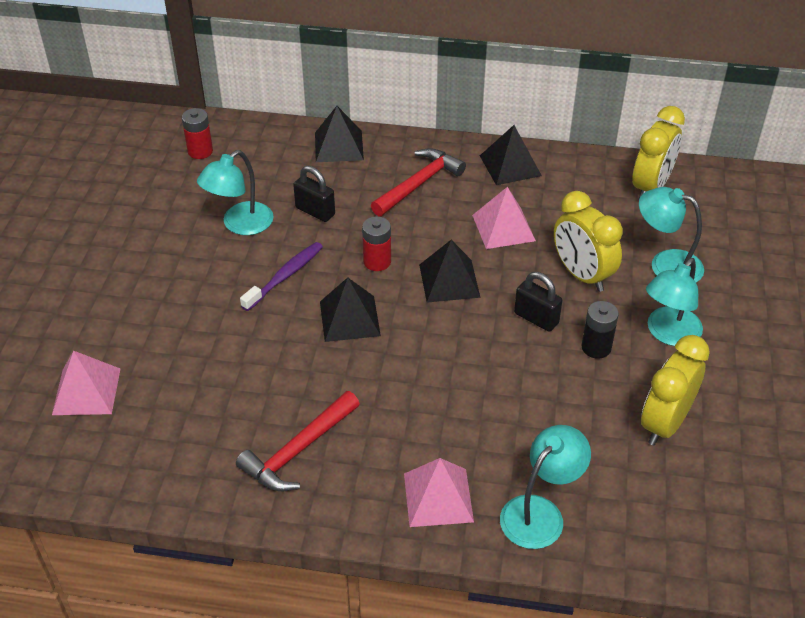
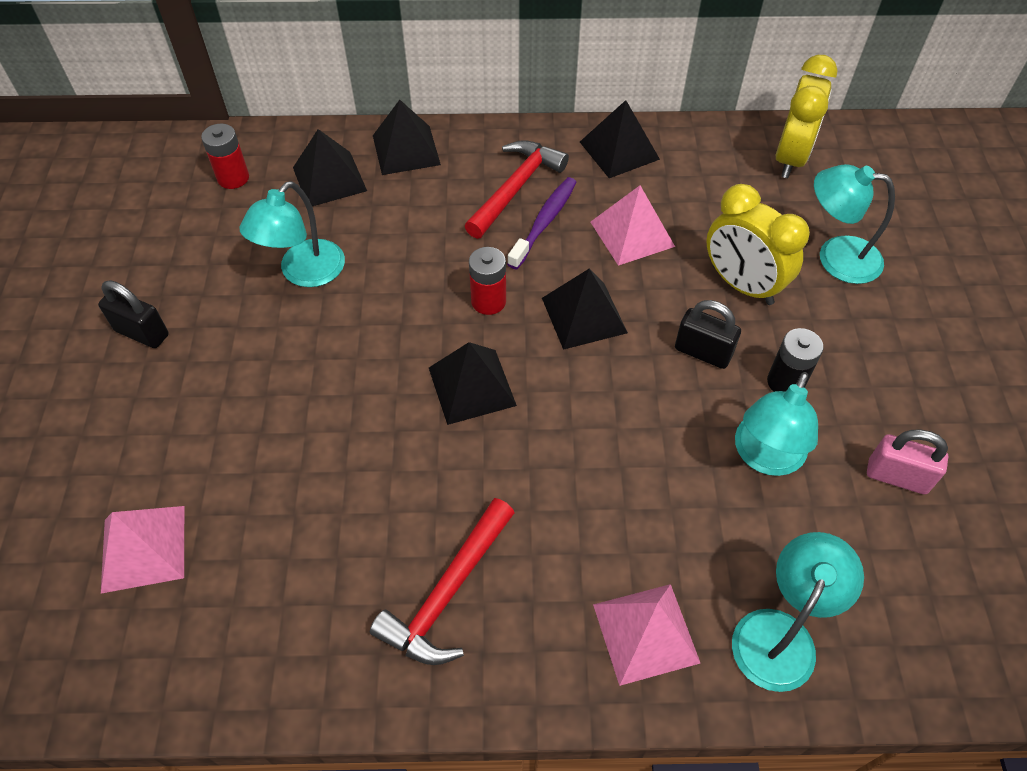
camera: 10 degrees left, 10 degrees up
purple toothbrush [240,242,323,311] -> purple toothbrush moved to [507,177,577,269]
black padlock [293,166,335,222] -> black padlock moved to [98,280,169,348]
yellow clock [641,335,710,445] -> pink padlock [867,429,948,494]
turquoise lamp [646,258,703,346] -> turquoise lamp moved to [735,372,818,476]
none -> black pyramid [293,129,367,206]

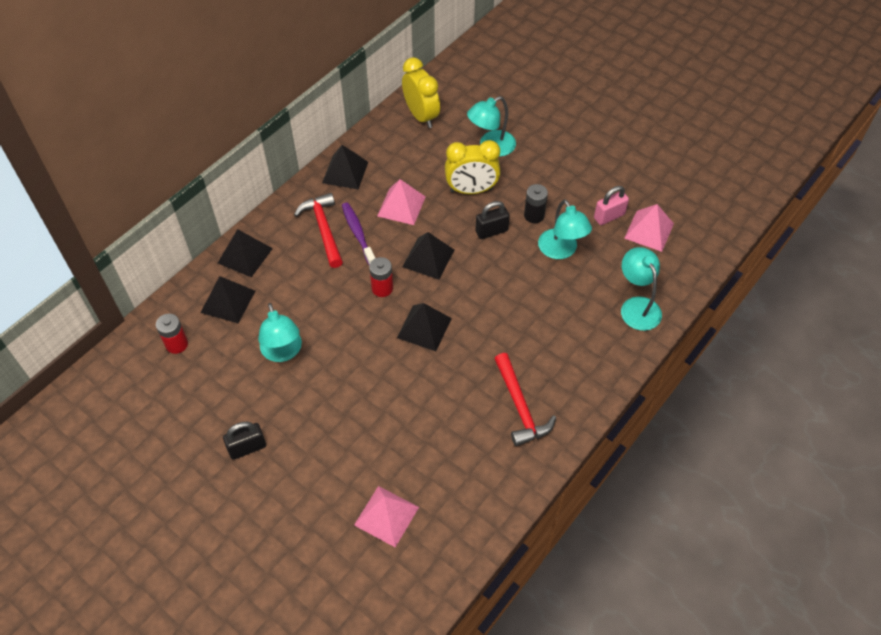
camera: 50 degrees left, 0 degrees up
pink pyramid [593,584,700,686] -> pink pyramid moved to [624,204,674,252]

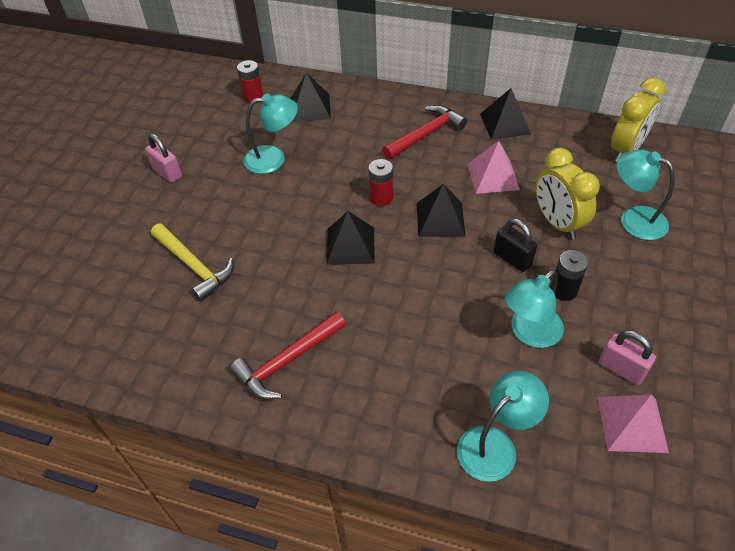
camera: 70 degrees right, 5 degrees down
black pyramid [218,229,273,278] -> none
black padlock [223,422,266,460] -> pink padlock [145,134,182,183]
turquoise lamp [258,303,302,362] -> turquoise lamp turned 150 degrees counterclockwise [243,93,298,174]
purple toothbrush [342,202,375,265] -> none
pink pyramid [354,486,419,547] -> none
none -> yellow hammer [151,223,234,302]

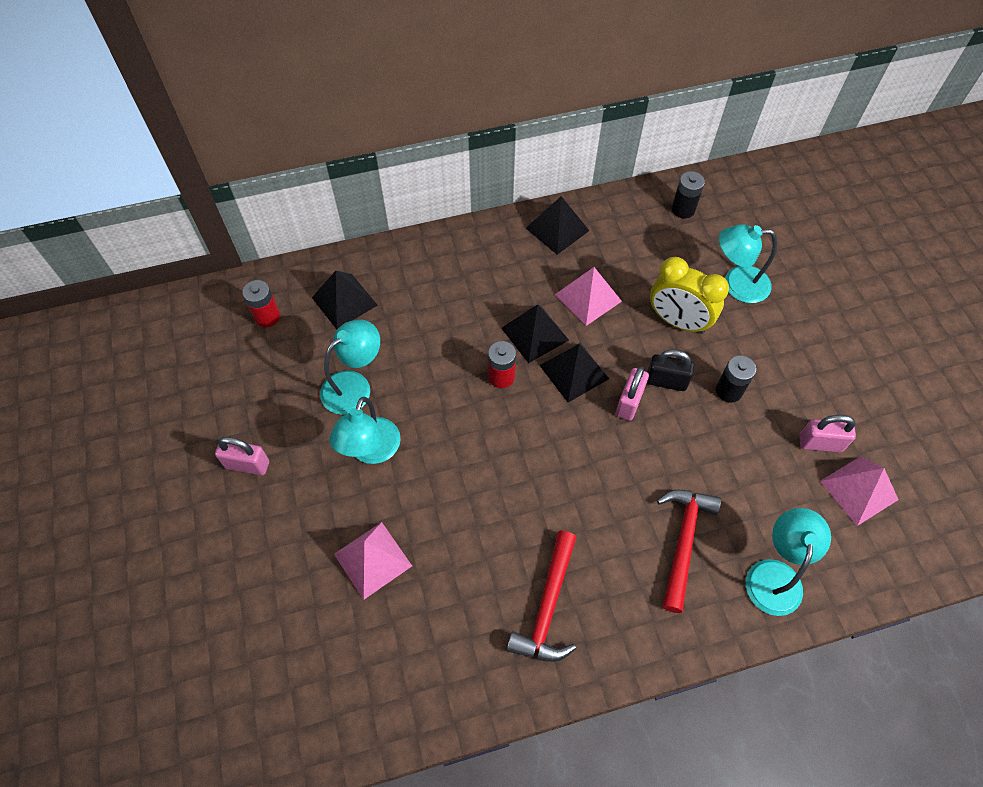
camera: 35 degrees left, 10 degrees up
yellow hammer [151,223,234,302] -> pink pyramid [334,522,412,600]
black pyramid [326,211,375,265] -> black pyramid moved to [501,304,569,363]
red hammer [382,105,467,160] -> red hammer moved to [657,489,721,613]
turquoise lamp [505,270,564,348] -> turquoise lamp moved to [329,397,401,464]
yellow clock [611,78,665,162] -> black battery [672,171,705,219]
none -> pink padlock [616,367,649,421]

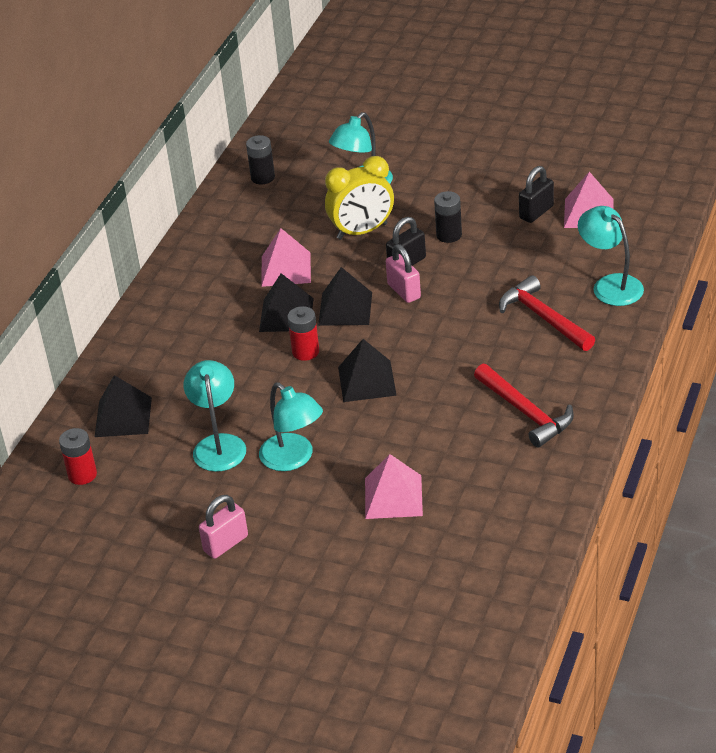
camera: 50 degrees left, 20 degrees down
black pyramid [526,196,589,255] -> black pyramid moved to [338,339,397,402]
pink padlock [799,415,856,452] -> black padlock [519,166,554,223]

